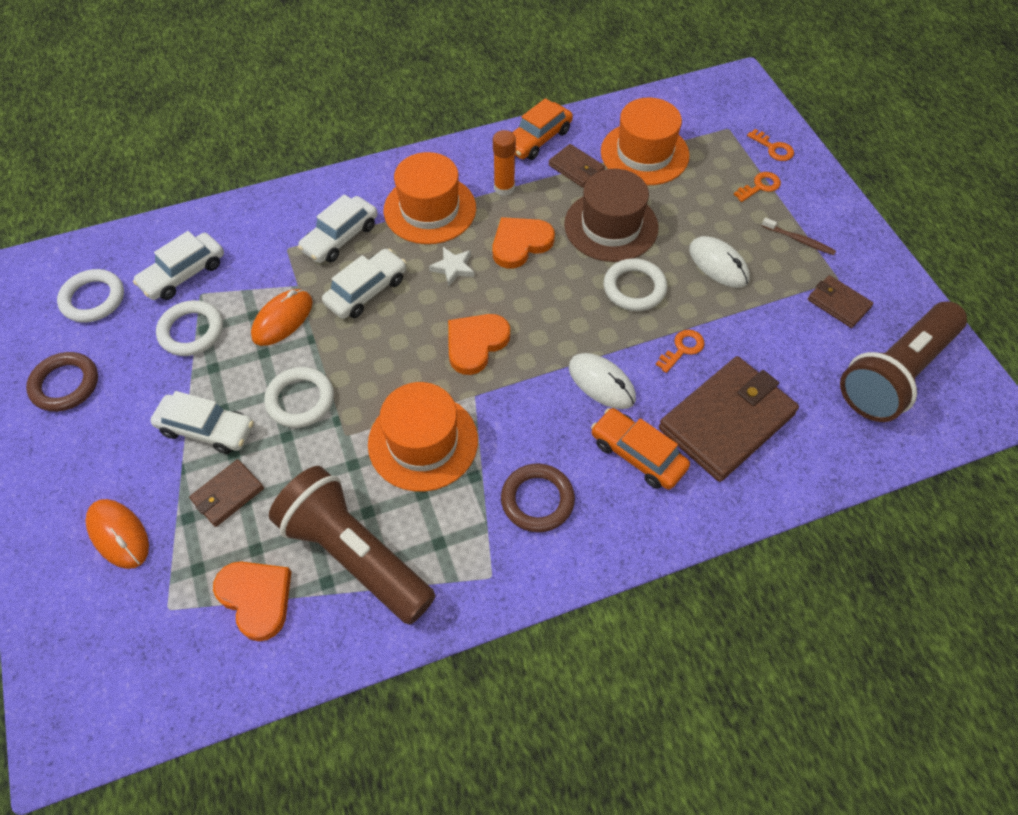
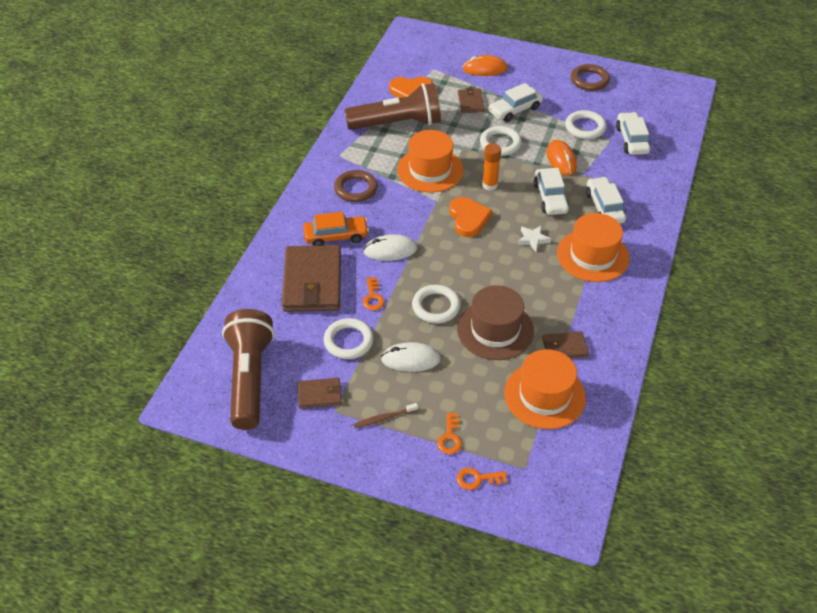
camera: 130 degrees right, 10 degrees down
white ring [57,269,124,323] -> white ring moved to [324,318,374,359]
orange heart [492,217,555,269] -> none
orange glue stick [493,130,516,196] -> orange glue stick moved to [482,143,501,191]
orange car [512,98,573,160] -> none

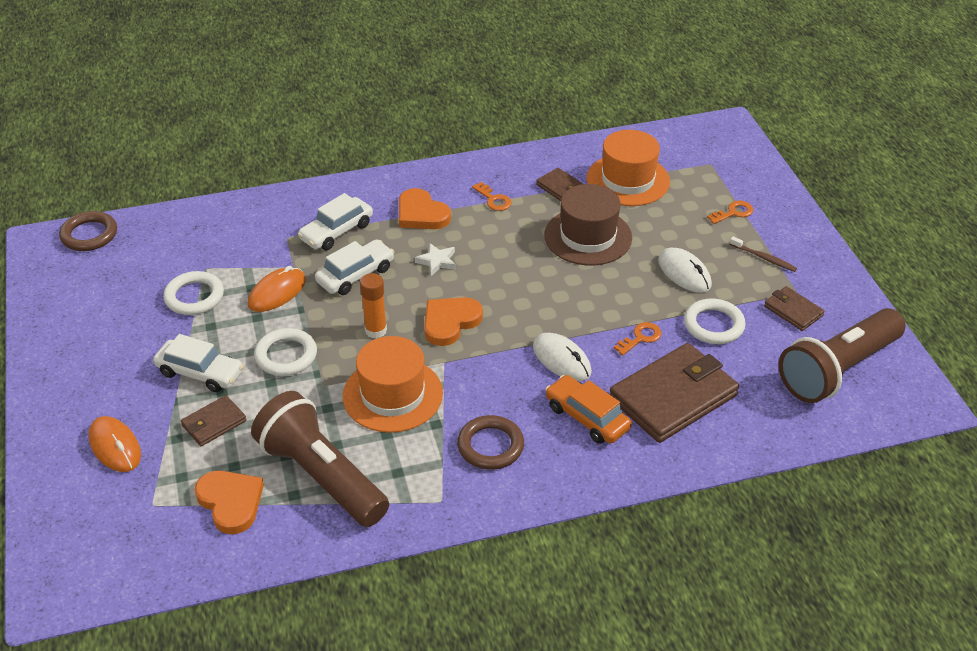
camera: 125 degrees left, 5 degrees down
white ring [412,285,461,324] -> none
orange key [457,468,507,490] -> orange key moved to [472,182,512,211]
orange hat [557,213,630,282] -> orange heart [399,188,451,229]
brown ring [571,64,610,91] -> brown ring moved to [59,211,117,251]
white car [616,112,651,155] -> none

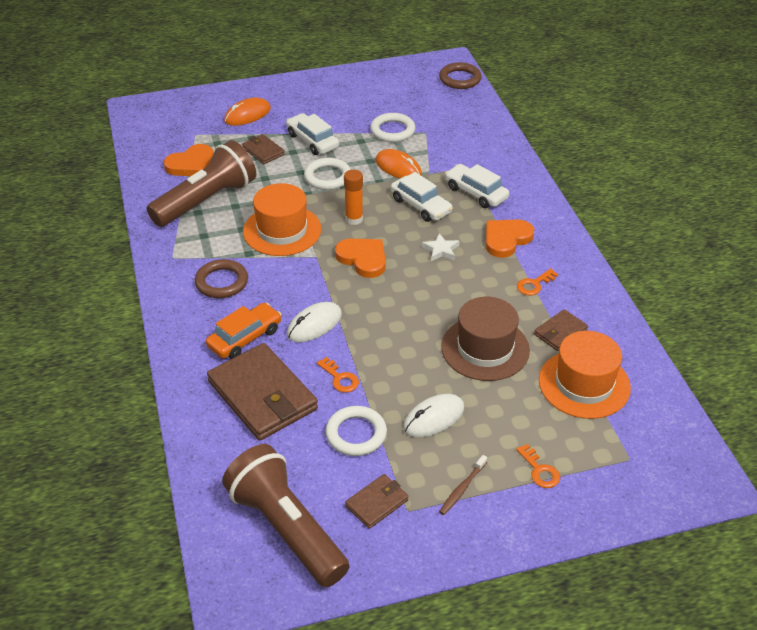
camera: 90 degrees right, 0 degrees up
white car [153,334,244,392] -> white car turned 120 degrees clockwise [286,113,339,155]

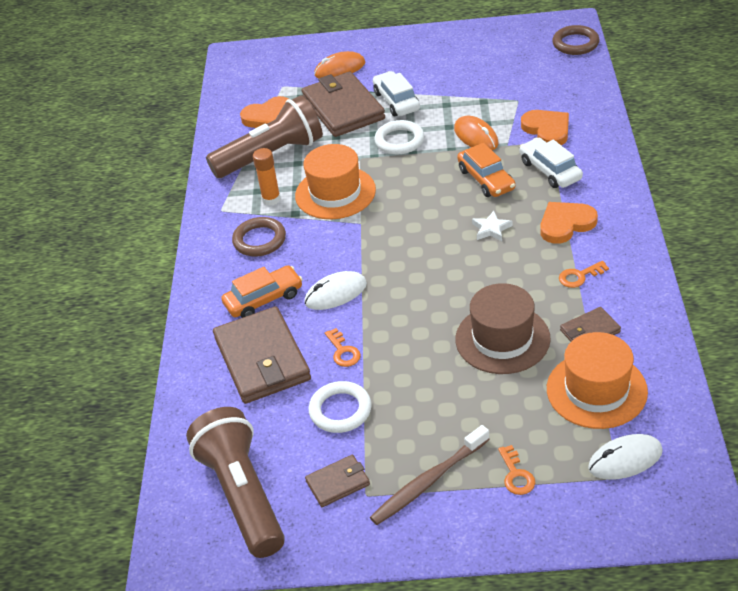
camera: 20 degrees right, 0 degrees up
brown wallet [242,134,285,164] -> brown wallet [301,71,385,137], size x2.05
orange heart [335,239,386,278] -> orange heart moved to [521,110,569,145]
orange glue stick [344,170,363,225] -> orange glue stick moved to [253,148,281,206]
white ring [370,113,415,142] -> none
white car [391,172,453,222] -> orange car [457,143,516,197]
white mouse [403,394,464,437] -> white mouse moved to [588,434,663,480]
brown toothbrush [439,455,487,515] -> brown toothbrush [370,425,490,525], size x1.79

